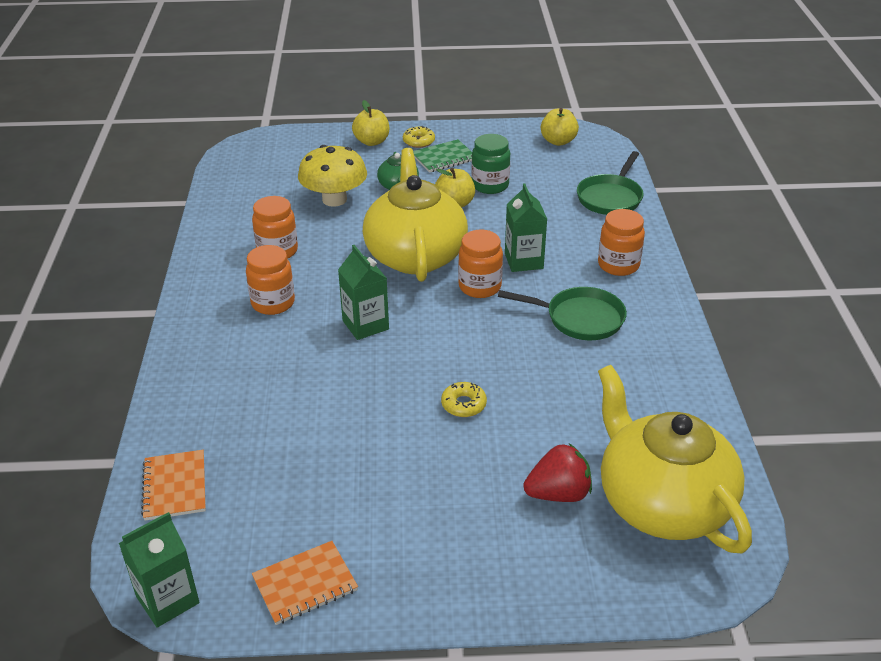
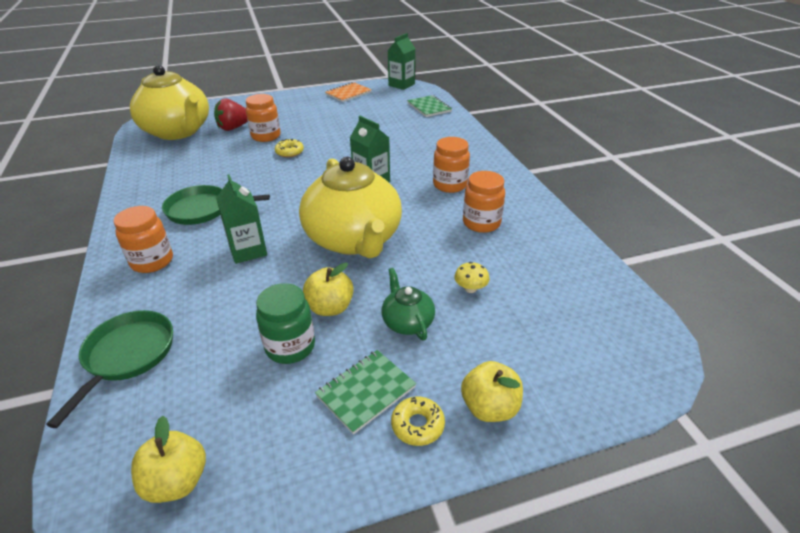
camera: 165 degrees right, 0 degrees up
orange notebook [141,450,206,521] -> green notebook [407,95,452,117]
yellow mushroom [298,145,367,207] -> yellow mushroom [454,262,490,293], size x0.43
orange jar [458,230,503,298] -> orange jar moved to [246,94,281,142]

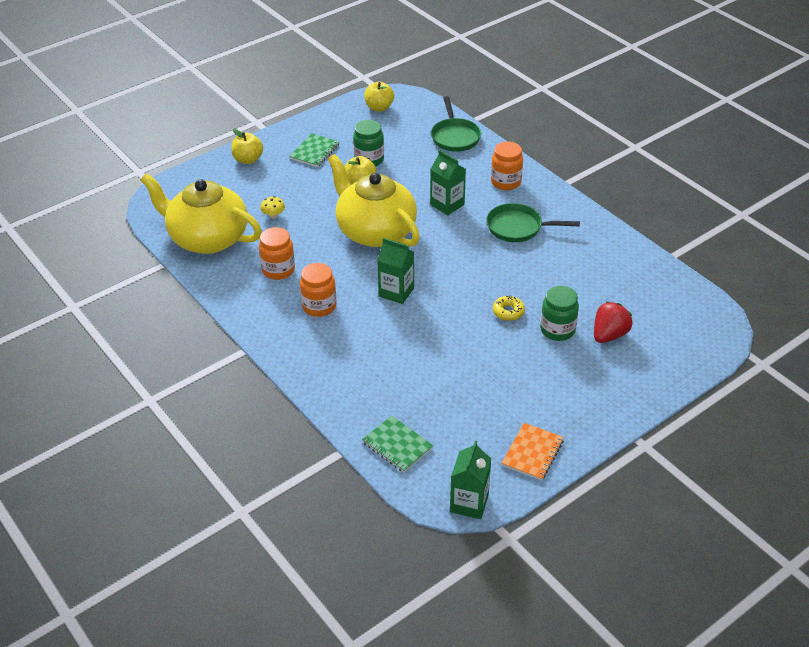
camera: 160 degrees right, 5 degrees up
yellow teapot [130,65,209,140] -> yellow teapot moved to [140,174,262,254]
green pan [162,185,270,225] -> green pan turned 150 degrees counterclockwise [487,203,580,242]
orange jar [246,94,281,142] -> green jar [540,286,579,341]
green teapot [382,268,435,340] -> none
yellow donut [391,397,445,446] -> none

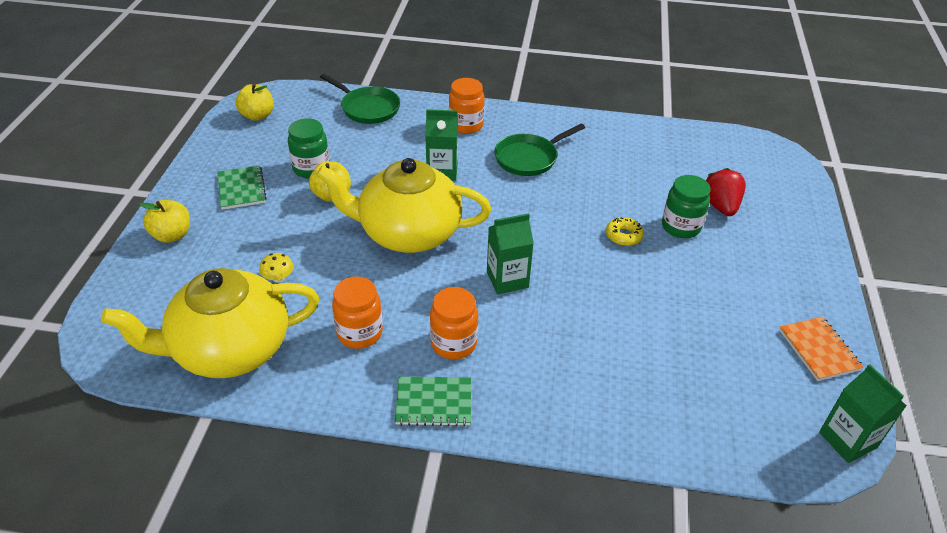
camera: 45 degrees left, 0 degrees up
green notebook [362,415,434,472] -> green notebook moved to [395,377,471,426]

